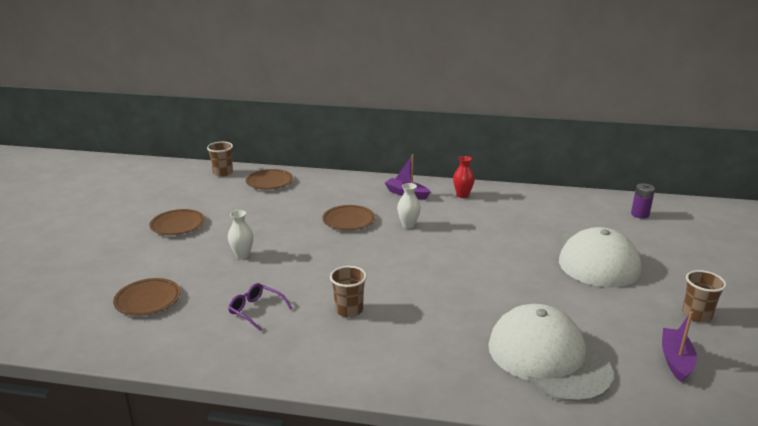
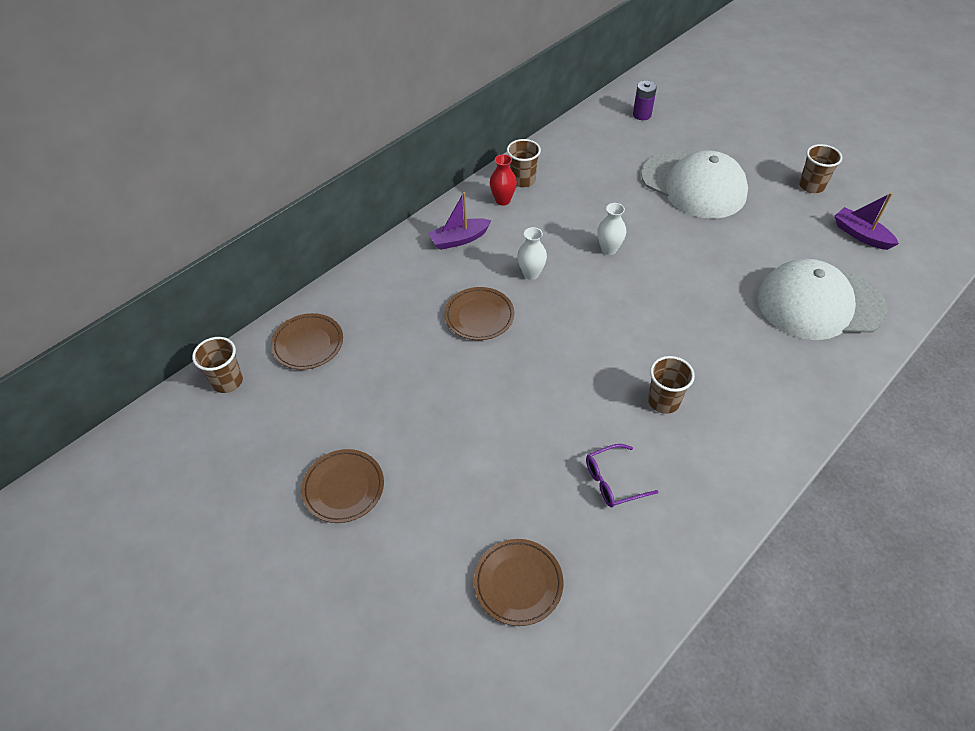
camera: 55 degrees left, 25 degrees up
white vase [228,210,253,259] -> white vase moved to [597,203,626,255]
none -> brown cup [507,139,541,187]

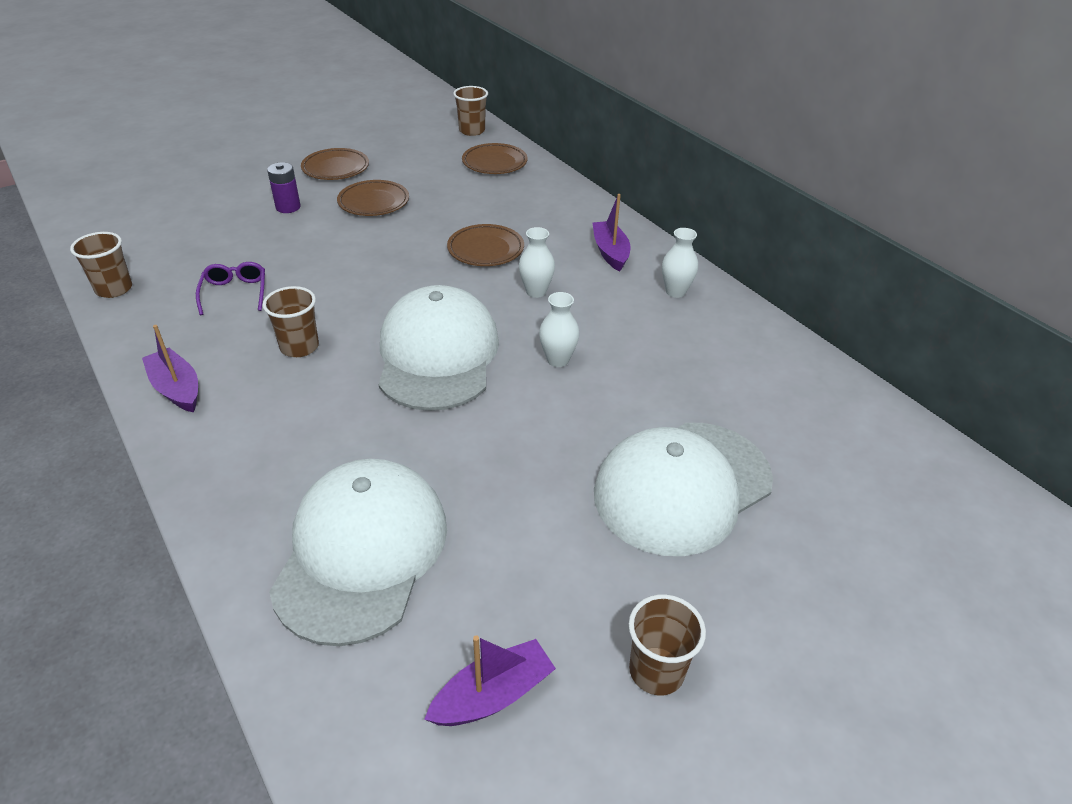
camera: 100 degrees right, 10 degrees down
brown plate [474,539,564,626] -> brown plate moved to [337,180,409,216]
red vase [490,154,517,206] -> white vase [662,228,698,298]
brown cup [507,139,541,187] -> brown cup moved to [70,232,132,298]
purple battery [633,81,657,120] -> purple battery moved to [267,162,301,213]
none -> purple boat [142,325,198,412]
none -> white cap [379,285,499,411]

